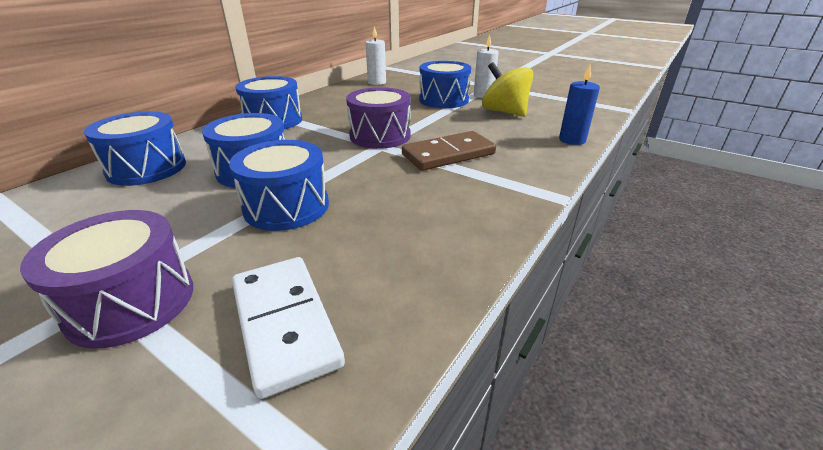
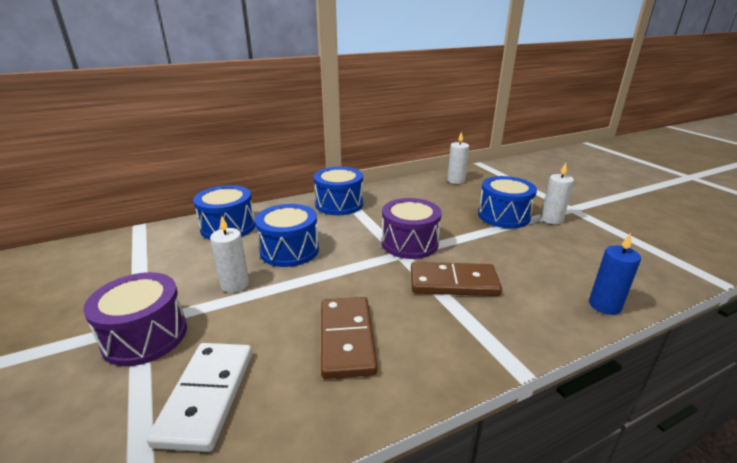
camera: 30 degrees right, 5 degrees down
blue drum [229,140,329,231] -> none
yellow spinning top [482,62,534,117] -> none
none -> white candle [210,216,249,293]
none -> brown domino [321,297,377,379]

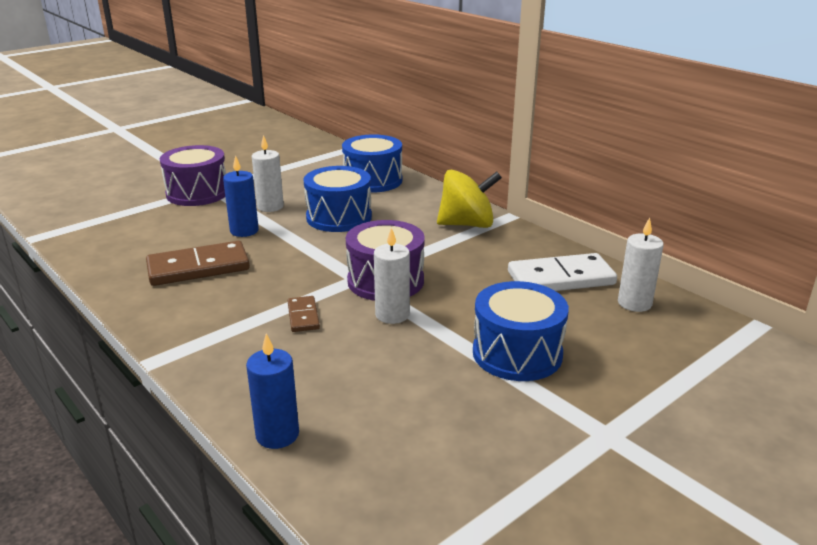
camera: 75 degrees right, 0 degrees up
white domino [146,343,252,452] -> white domino moved to [508,253,617,291]
blue drum [314,167,363,215] -> yellow spinning top [437,169,502,228]
brown domino [411,262,502,296] -> brown domino [288,296,320,332], size x0.52
white candle [541,163,574,224] -> white candle moved to [374,227,410,324]
none -> blue candle [223,155,259,237]

